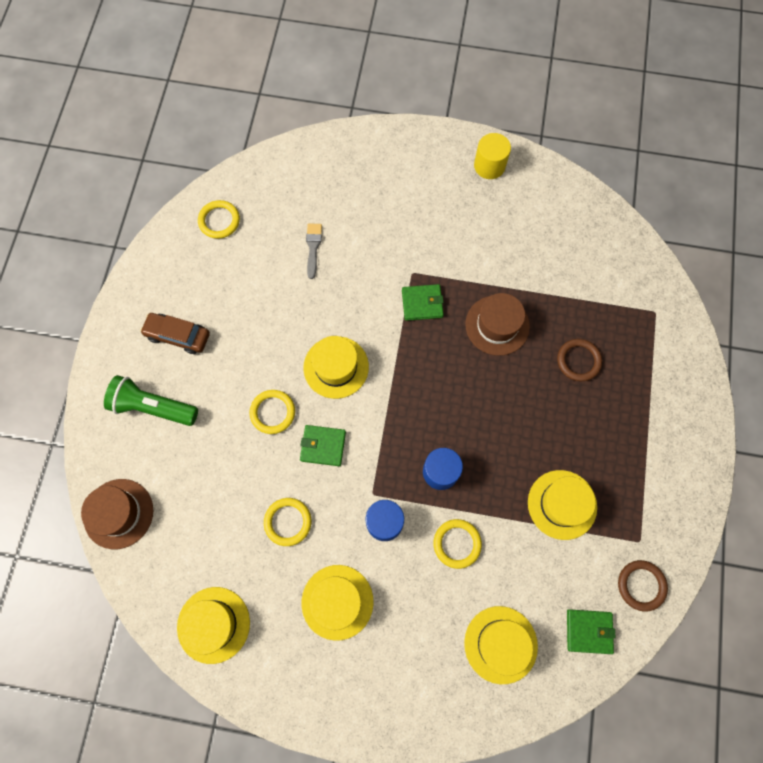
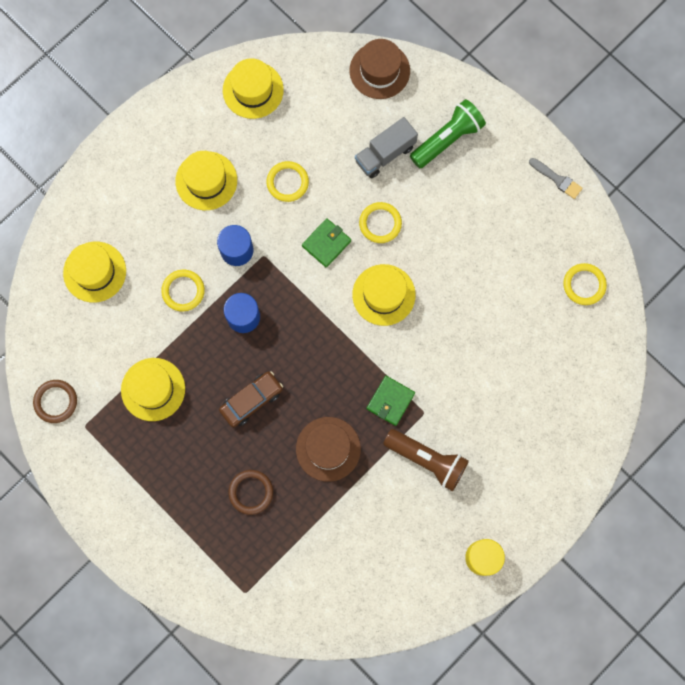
camera: 125 degrees right, 5 degrees up
brown car [140,313,210,354] -> brown car moved to [219,371,283,427]
grey brush [306,223,322,279] -> grey brush moved to [529,158,583,199]
green wallet [567,609,615,654] -> none
none -> grey truck [355,117,418,178]
none -> brown flashlight [383,429,469,491]

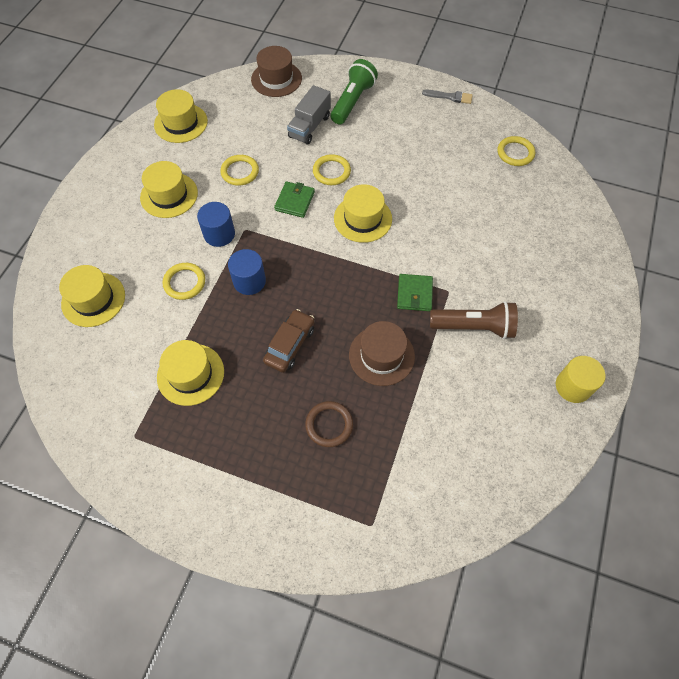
camera: 25 degrees left, 15 degrees down
brown ring [33,380,77,423] -> none

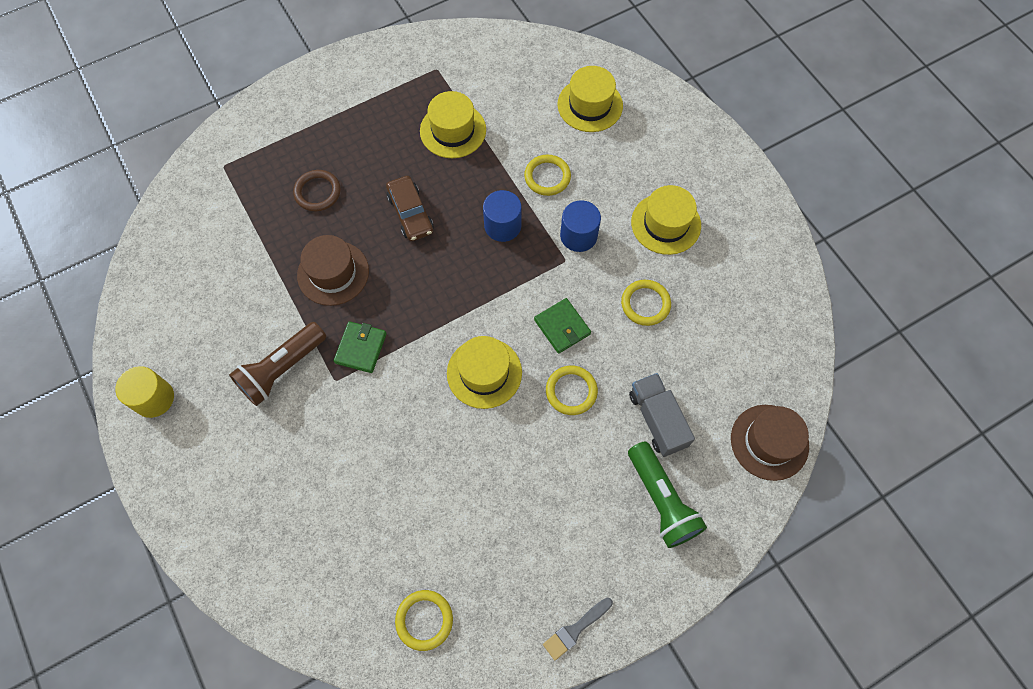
camera: 130 degrees right, 5 degrees up
yellow hat [154,89,208,143] -> none
green wallet [397,274,433,311] -> green wallet turned 60 degrees clockwise [334,321,387,373]

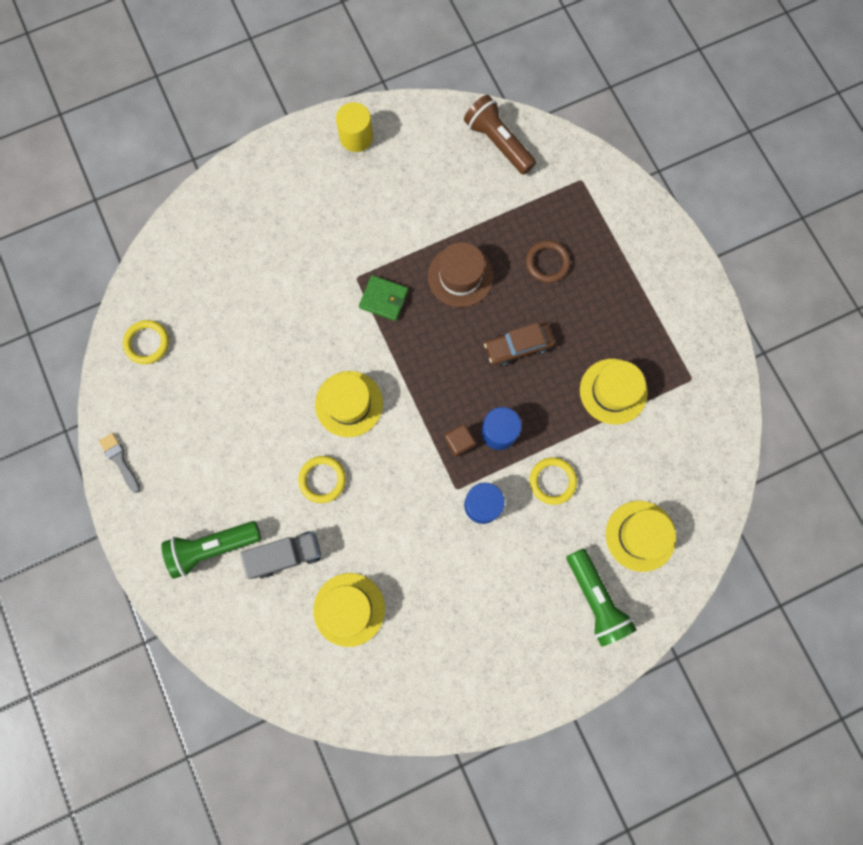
camera: 95 degrees right, 10 degrees up
brown flashlight [229,322,326,406] -> brown flashlight moved to [464,95,536,175]
green wallet [534,298,591,354] -> none
yellow ring [621,280,671,326] -> none
yellow hat [631,185,701,255] -> yellow hat moved to [313,573,385,647]
brown hat [731,405,809,481] -> none
none -> brown cube [445,424,475,457]
none -> green flashlight [567,548,637,647]

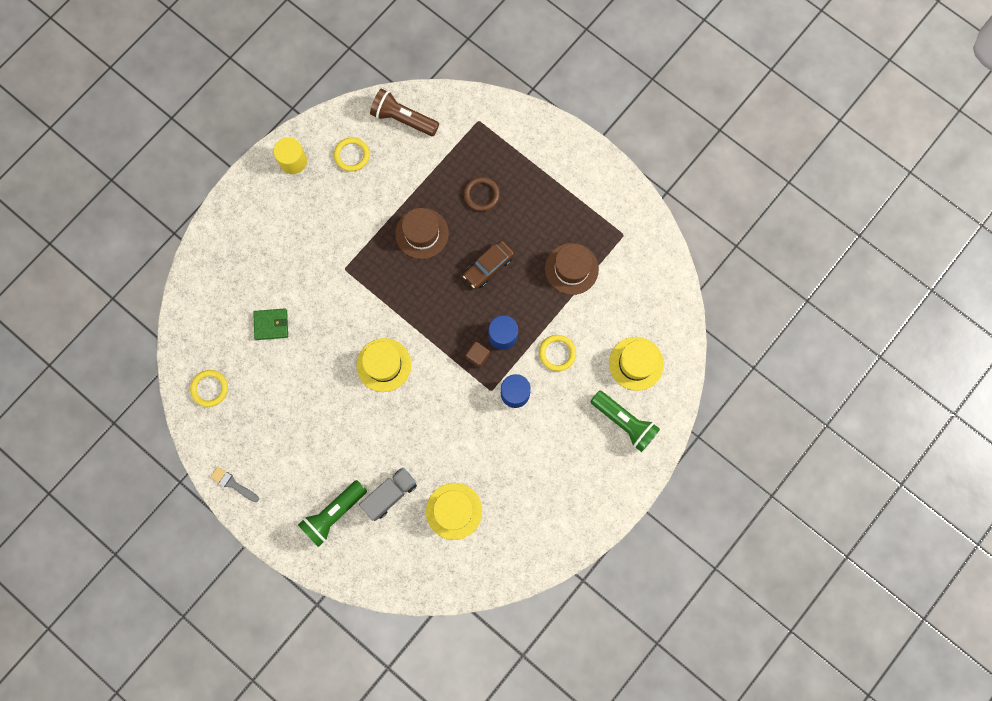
camera: 25 degrees left, 0 degrees up
yellow ring [298,456,346,503] -> yellow ring moved to [334,137,370,172]
green wallet [359,275,408,321] -> green wallet moved to [253,308,288,340]
yellow hat [580,359,648,425] -> brown hat [545,243,599,295]

